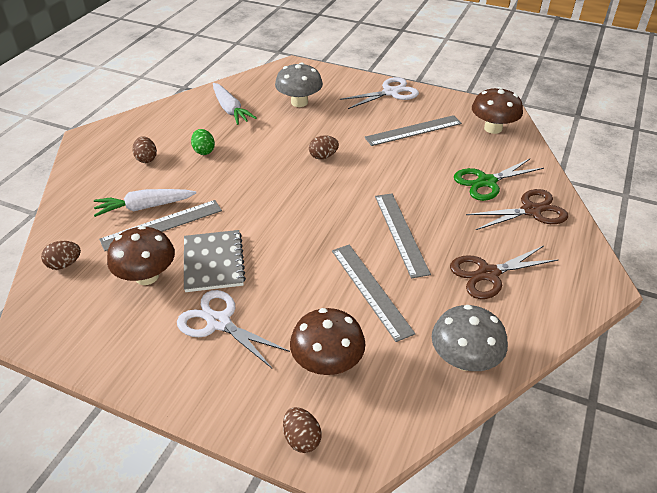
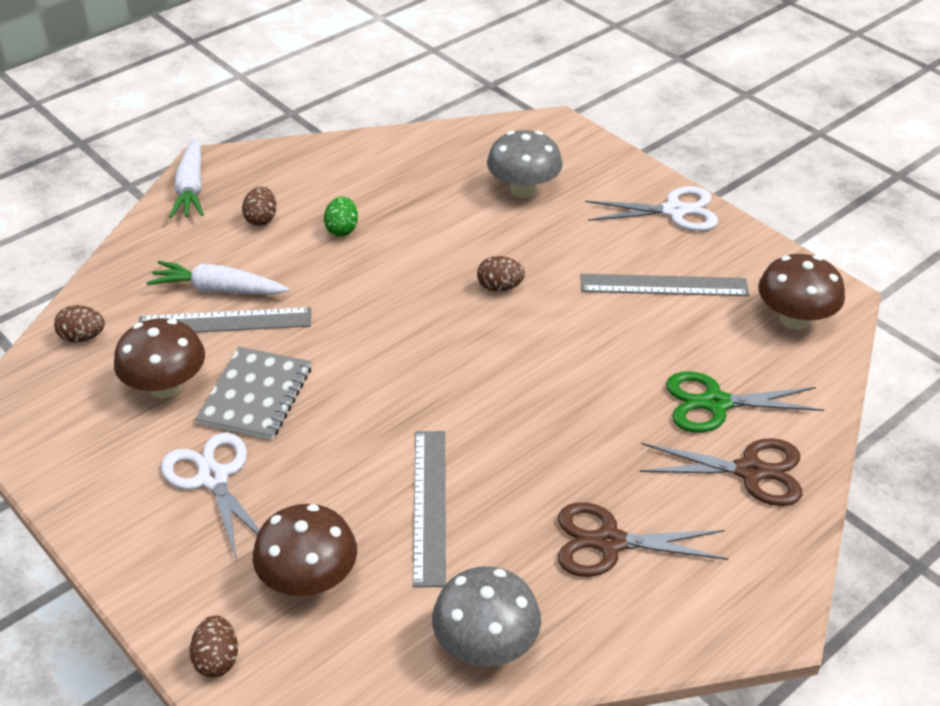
camera: 25 degrees right, 0 degrees up
white carrot [213,83,257,125] -> white carrot moved to [169,139,204,218]
grey ruler [375,193,431,278] -> none

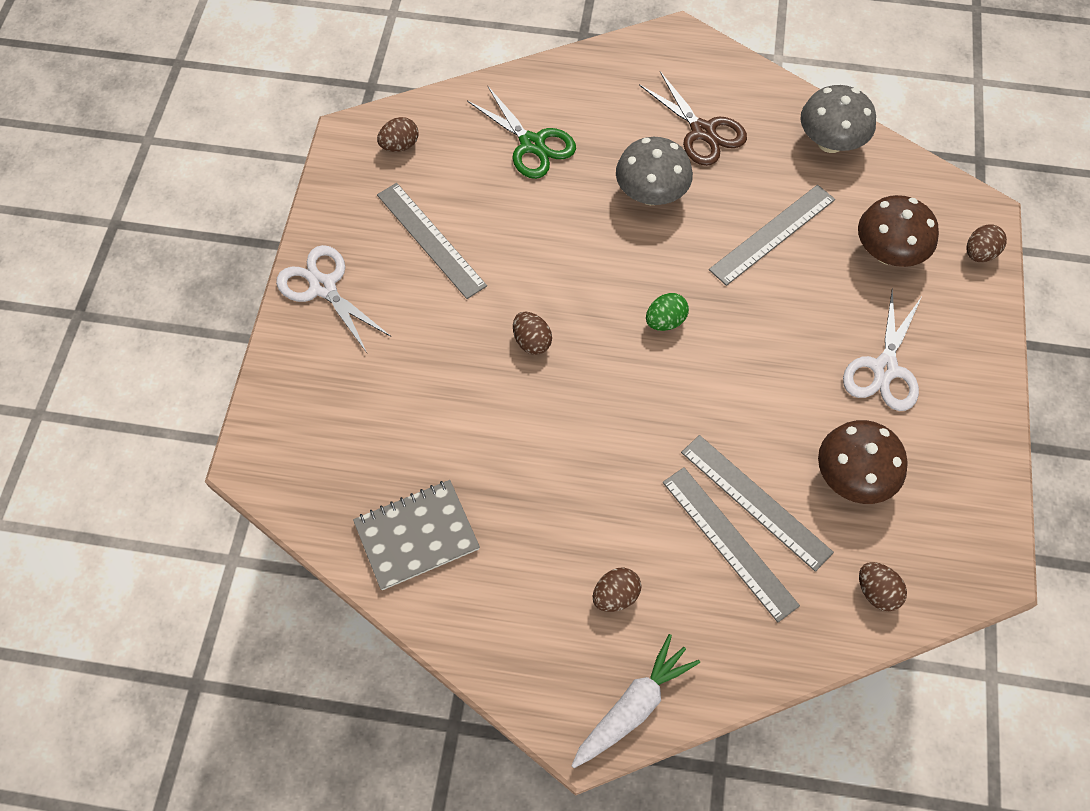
camera: 130 degrees left, 20 degrees up
white carrot [147,261,289,295] -> grey ruler [663,467,800,622]
grey notebook [195,347,311,440] -> grey notebook moved to [353,480,480,590]
green egg [324,197,358,236] -> green egg moved to [646,293,689,331]
grey mushroom [487,130,563,198] -> grey mushroom moved to [616,137,693,205]
brown scissors [640,438,802,506] -> none
brown mushroom [758,254,845,330] -> brown egg [377,117,419,152]

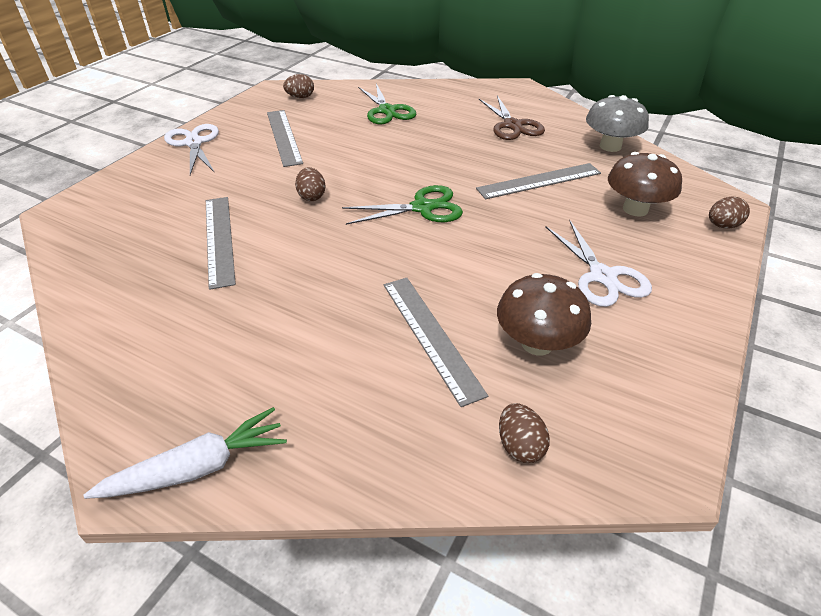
camera: 20 degrees right, 20 degrees down
grey notebook [353,480,480,590] -> none
brown egg [593,567,641,612] -> none
grey mushroom [616,137,693,205] -> none
green egg [646,293,689,331] -> green scissors [342,185,463,225]
grey ruler [663,467,800,622] -> grey ruler moved to [206,197,236,290]
white scissors [843,288,921,411] -> white scissors turned 60 degrees counterclockwise [545,220,652,307]

